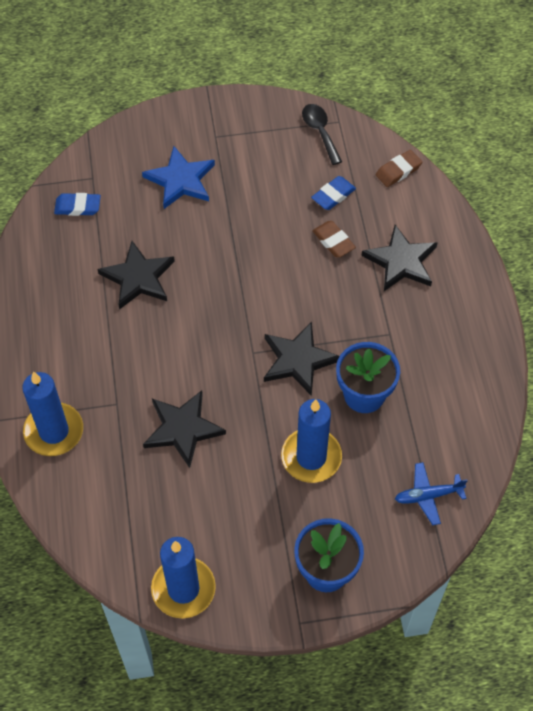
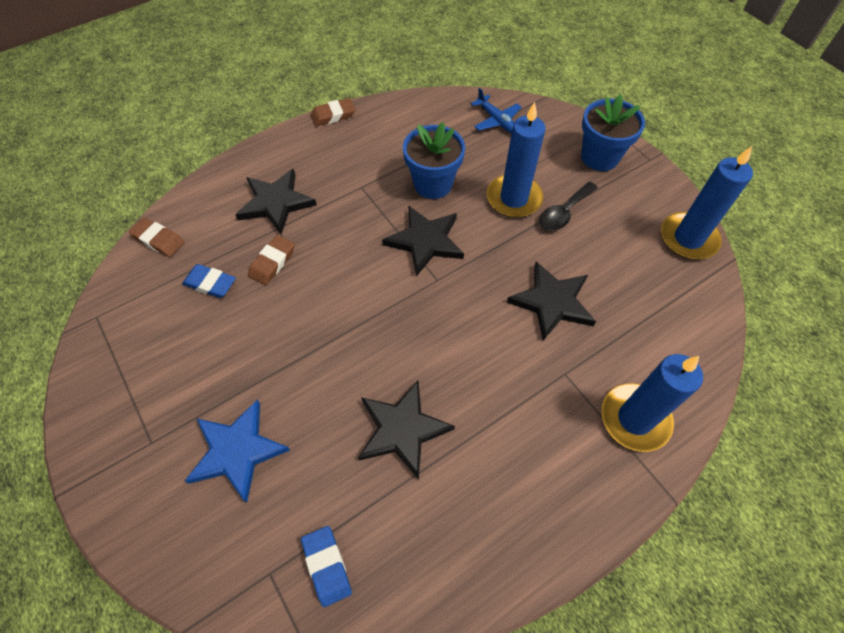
camera: 115 degrees left, 0 degrees up
black spoon [302,104,342,165] -> black spoon moved to [539,182,598,231]
none -> brown eraser [310,98,355,126]

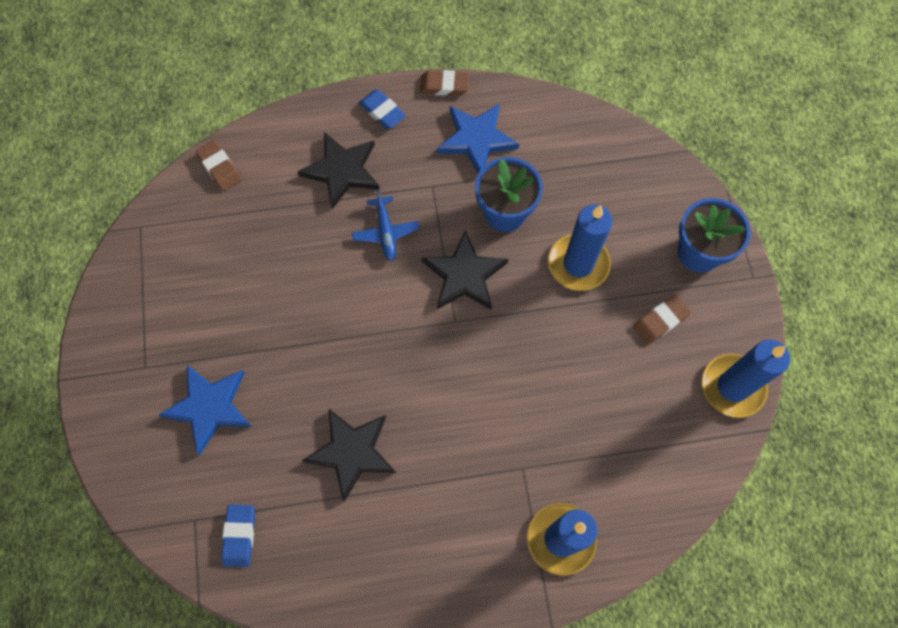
camera: 25 degrees right, 10 degrees up
blue eraser [182,264,236,298] -> blue eraser moved to [359,89,406,129]
brown eraser [248,235,295,285] -> brown eraser moved to [633,295,691,345]
blue plane [471,88,522,133] -> blue plane moved to [352,189,420,261]
black star [507,261,596,341] -> none
black spoon [539,182,598,231] -> none
none -> blue star [437,103,519,173]

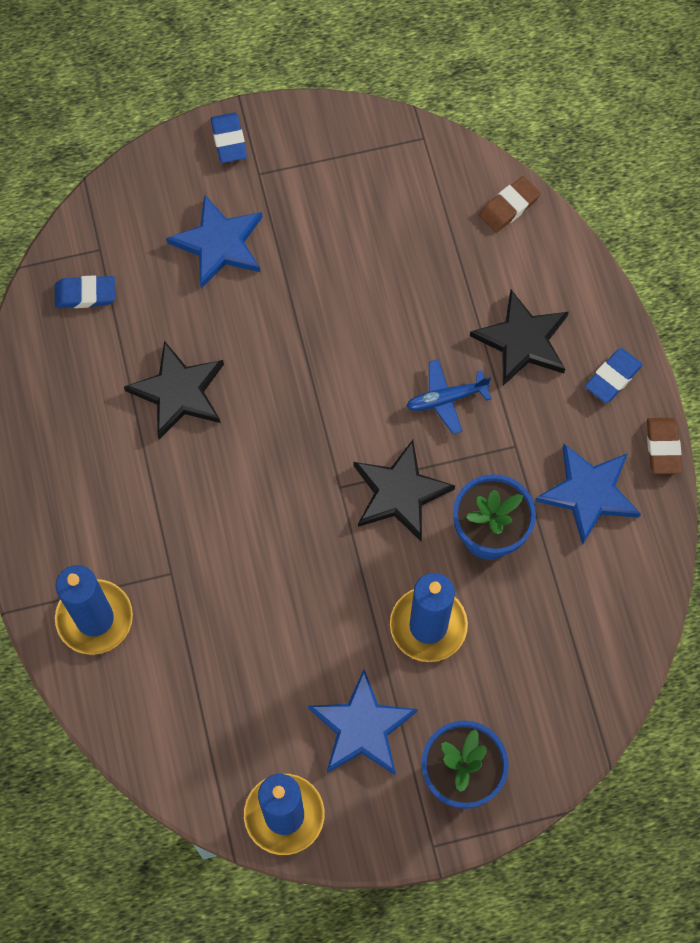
camera: 85 degrees right, 0 degrees up
brown eraser [633,295,691,345] -> blue star [308,670,418,775]
none -> blue eraser [210,113,247,163]

